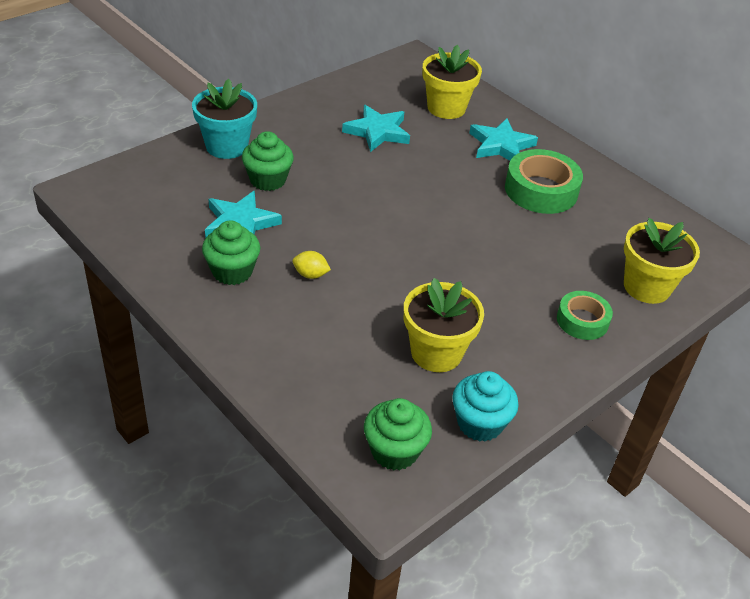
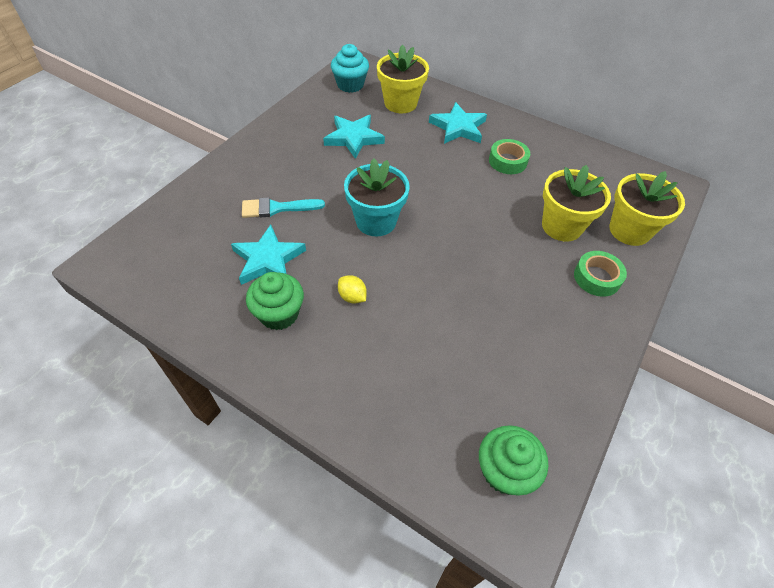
camera: 15 degrees left, 10 degrees up
turquoise flower pot [192,79,257,159] -> turquoise flower pot moved to [344,158,410,237]
green cupcake [242,131,294,191] -> turquoise brush [242,197,325,218]
yellow lemon [293,251,331,279] -> yellow lemon turned 45 degrees clockwise [338,275,367,304]
yellow flower pot [404,278,484,372] -> yellow flower pot moved to [542,165,611,241]
turquoise cupcake [452,371,519,442] -> turquoise cupcake moved to [331,44,369,93]
green tape [505,149,583,214] -> green tape [489,139,530,174], size x0.61

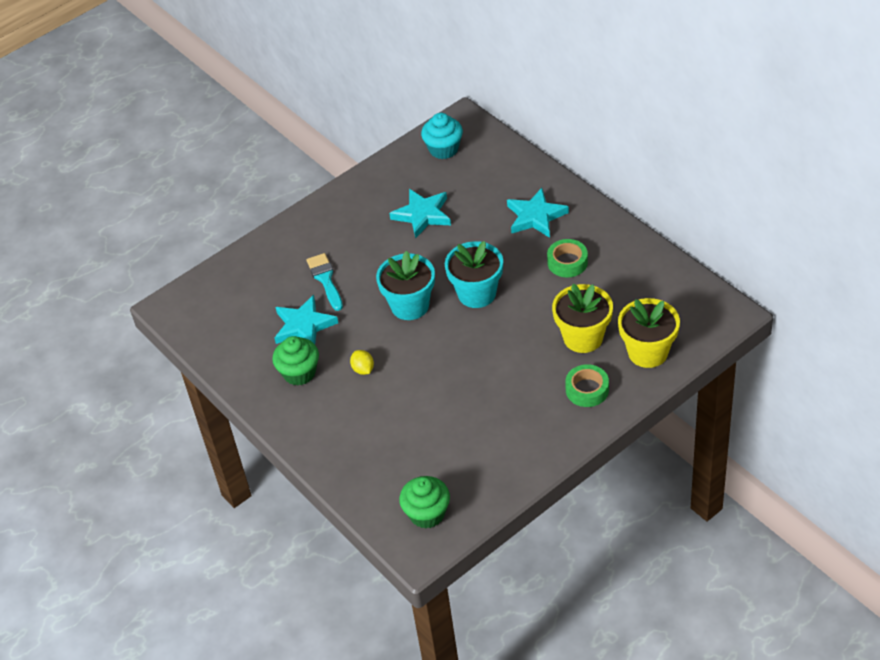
camera: 25 degrees right, 5 degrees down
turquoise brush [242,197,325,218] -> turquoise brush turned 60 degrees clockwise [307,253,343,311]
yellow flower pot [377,44,429,113] -> none
none -> turquoise flower pot [445,241,503,308]

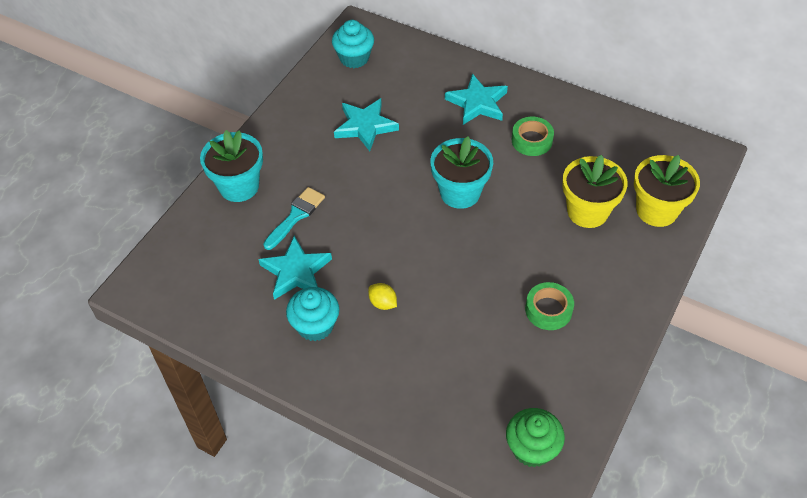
camera: 25 degrees left, 5 degrees up
green cupcake [272,336,319,386] -> turquoise cupcake [286,287,339,341]
turquoise brush [307,253,343,311] -> turquoise brush turned 75 degrees clockwise [263,187,325,250]
turquoise flower pot [376,251,435,320] -> turquoise flower pot moved to [200,130,263,202]
green tape [565,364,609,407] -> green tape moved to [525,282,574,330]

